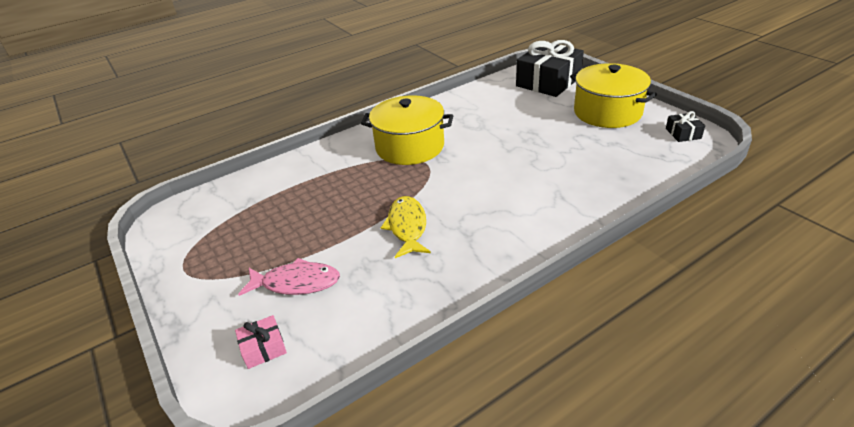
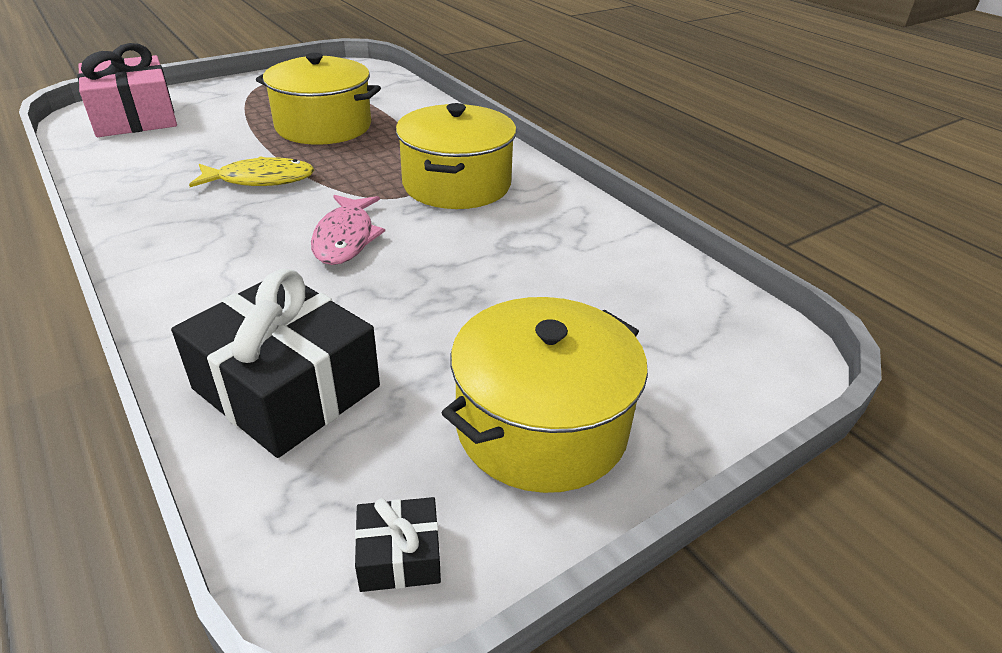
camera: 85 degrees right, 0 degrees up
pink gift [235,315,287,369] -> pink gift [78,43,177,137], size x2.26
pink fish [238,258,340,296] -> pink fish moved to [311,195,385,265]
black gift [516,40,584,97] -> black gift moved to [171,269,380,458]
none -> yellow pot [256,53,381,145]

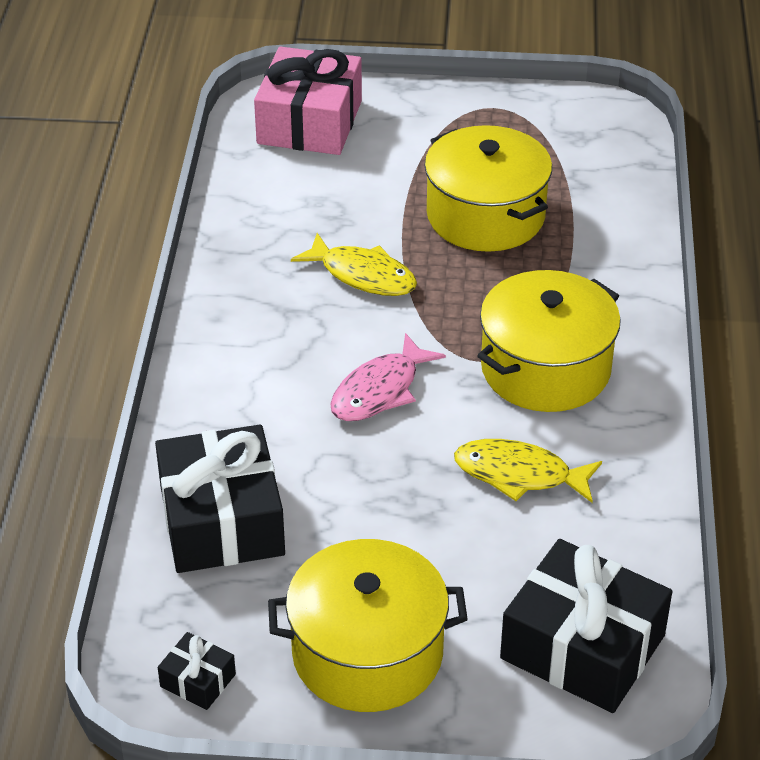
camera: 40 degrees right, 5 degrees up
none -> yellow fish [454,439,602,503]
none -> black gift [500,539,672,713]

